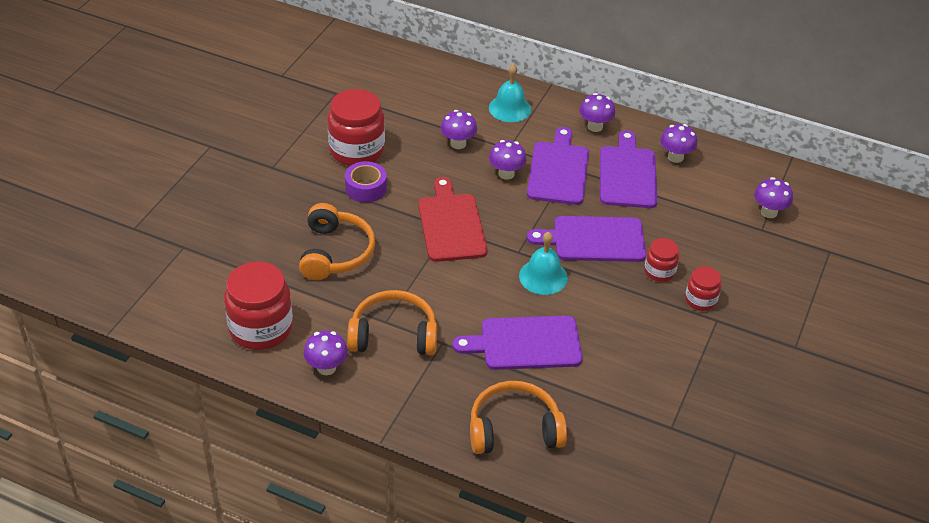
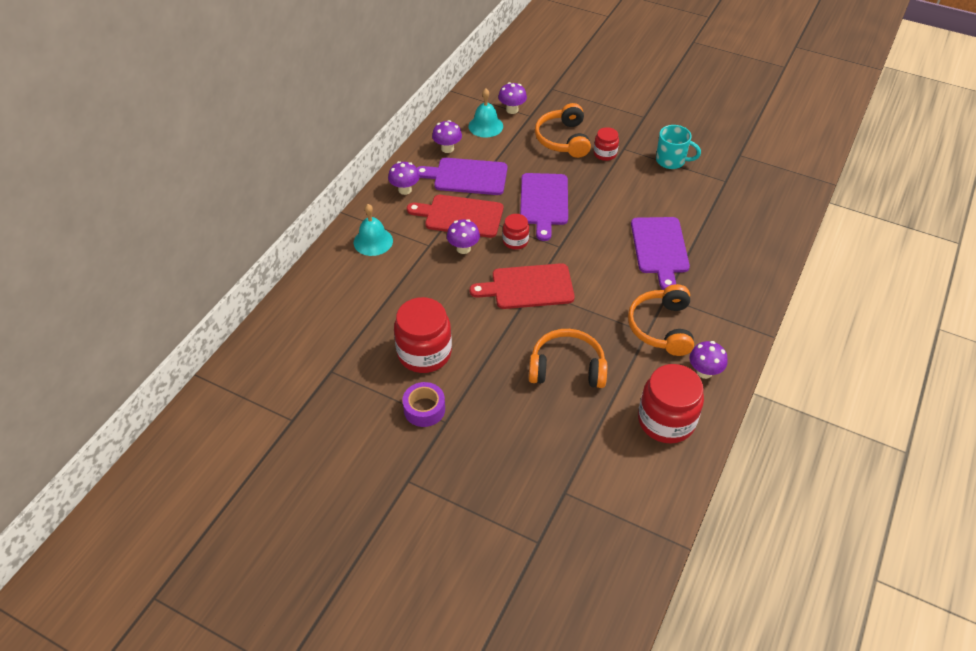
camera: 85 degrees left, 5 degrees up
purple tape [345,161,387,203] -> purple tape moved to [402,382,445,427]
purple mushroom [441,110,477,149] -> none
orange headphones [470,381,567,454] -> orange headphones moved to [535,103,591,158]
turquoise bell [519,232,568,295] -> turquoise bell moved to [469,88,503,137]
purple cutting board [527,127,589,205] -> red cutting board [407,195,503,238]
red jar [644,238,679,282] -> red jar moved to [503,214,529,250]
none -> turquoise mug [656,125,701,169]

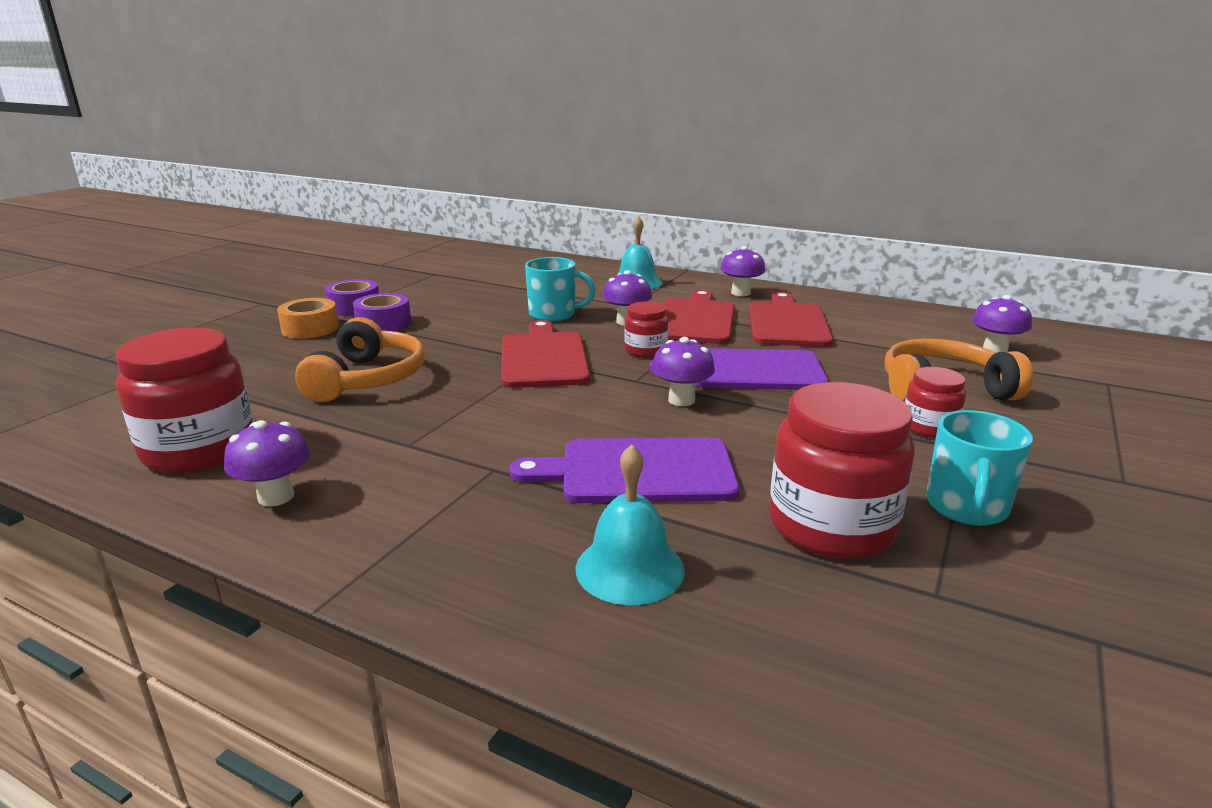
camera: 90 degrees right, 25 degrees down
red jar [394,297,452,373] -> red jar moved to [769,382,915,559]
purple cutting board [417,158,507,195] -> red cutting board [749,292,833,347]
purple mushroom [432,120,462,153] -> purple mushroom moved to [652,337,715,406]
turquoise bell [469,88,503,137] -> turquoise bell moved to [576,444,685,605]
orange headphones [628,284,694,356] -> none
none -> orange tape [277,298,339,339]
none -> purple tape [353,293,411,331]
none -> turquoise mug [525,257,596,321]

